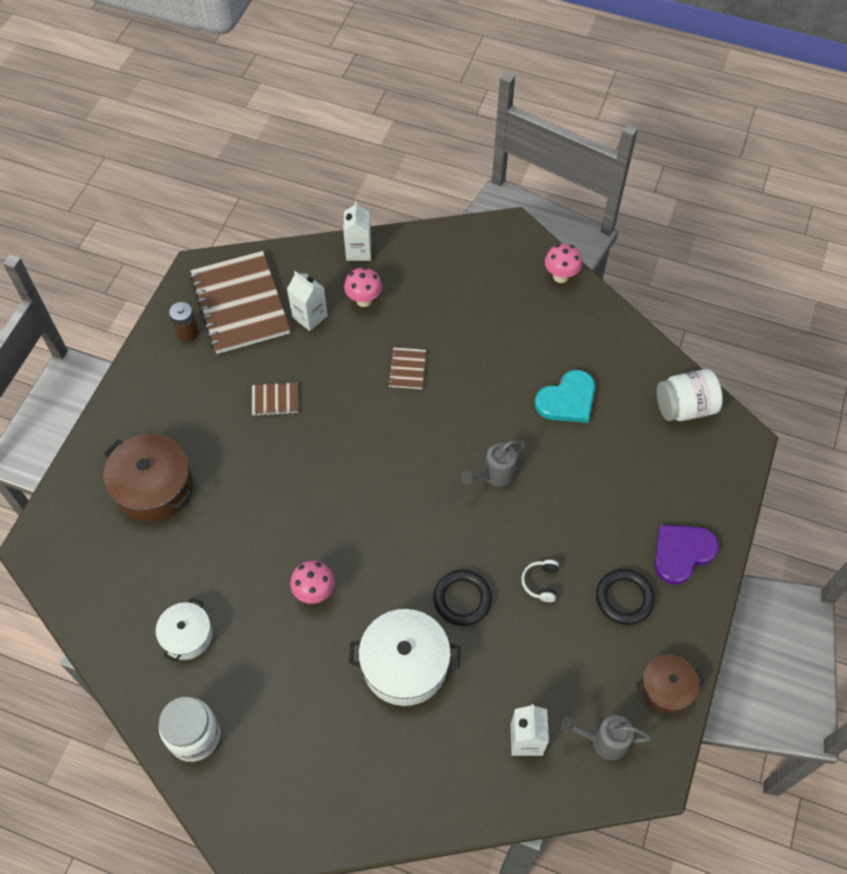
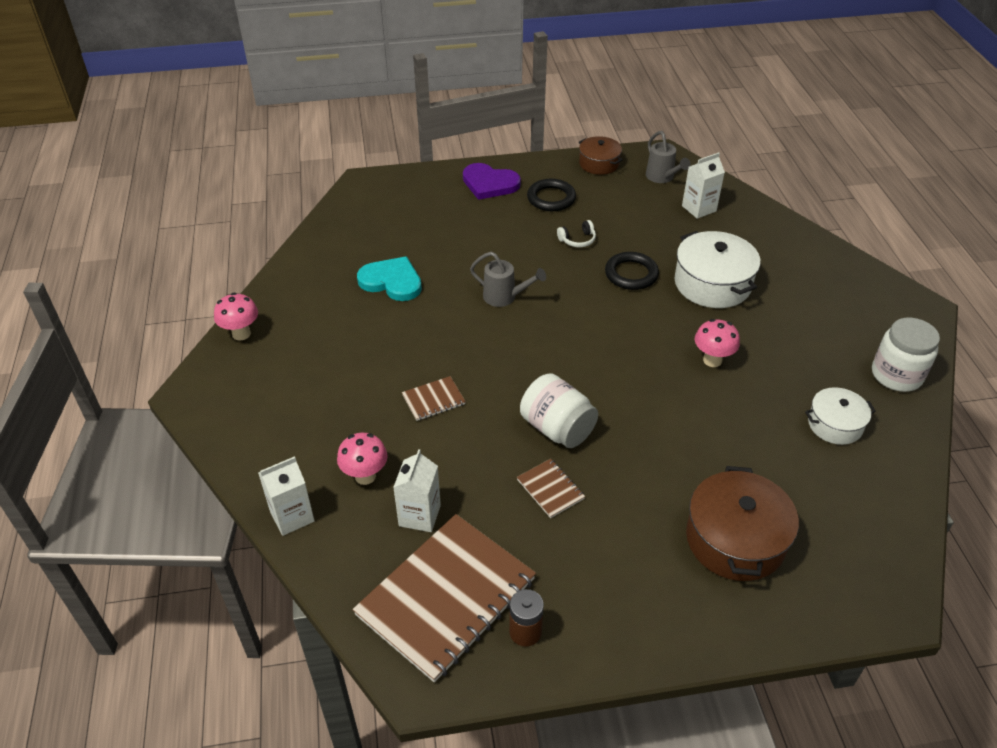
camera: 120 degrees left, 15 degrees down
white jar [657,369,723,421] -> white jar moved to [520,373,598,448]

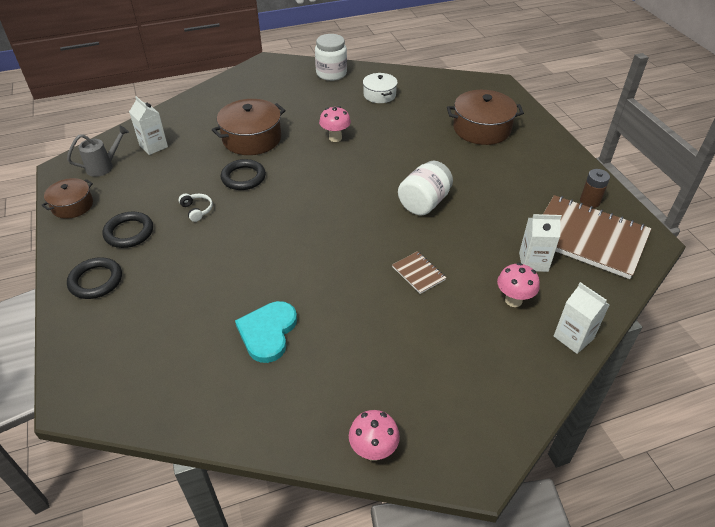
camera: 100 degrees left, 0 degrees up
purple heart [463,163,521,200] -> black ring [67,257,122,299]
grey watering can [470,252,546,307] -> none
brown notebook [517,459,585,518] -> none
white pot [674,231,760,308] -> brown pot [212,99,286,155]

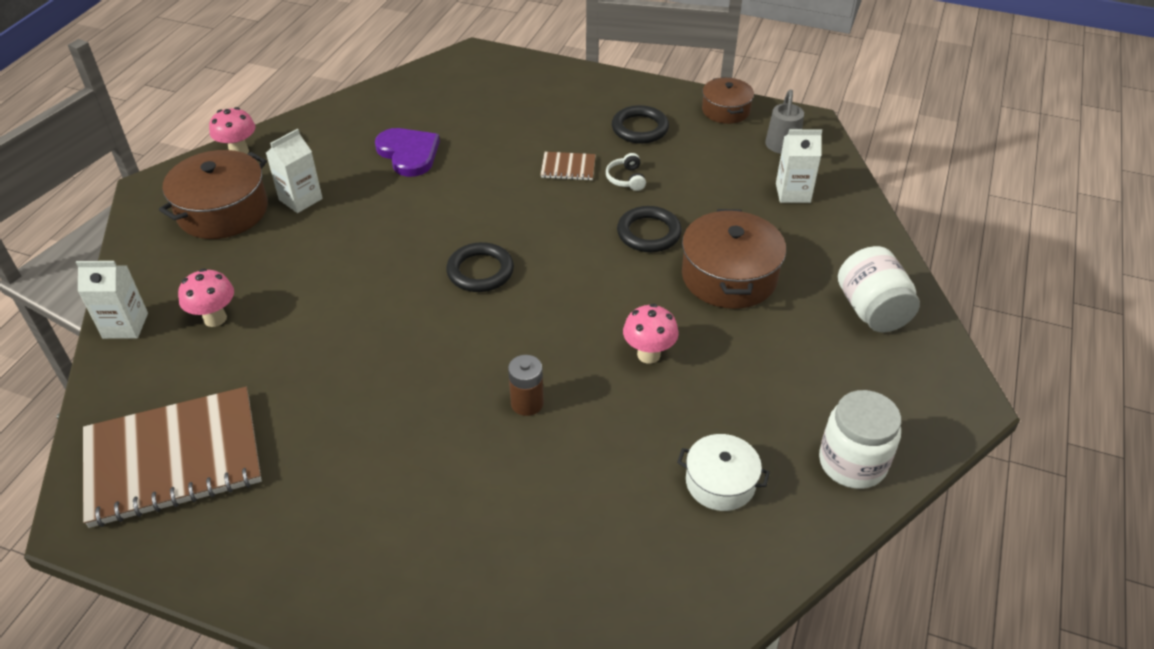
camera: 130 degrees right, 0 degrees up
black ring [67,257,122,299] -> black ring moved to [446,242,514,292]
white headphones [179,194,213,222] -> white headphones turned 75 degrees clockwise [606,153,646,191]
turquoise heart [235,301,297,363] -> purple heart [375,128,440,177]
brown notebook [392,251,446,294] -> brown notebook moved to [540,152,596,180]
white jar [398,161,453,215] -> white jar moved to [838,246,920,332]
brown pot [447,90,524,145] -> brown pot moved to [159,150,268,239]
white carton [519,214,562,272] -> white carton moved to [266,129,323,213]
brown battery [580,169,610,208] -> brown battery moved to [508,355,544,416]

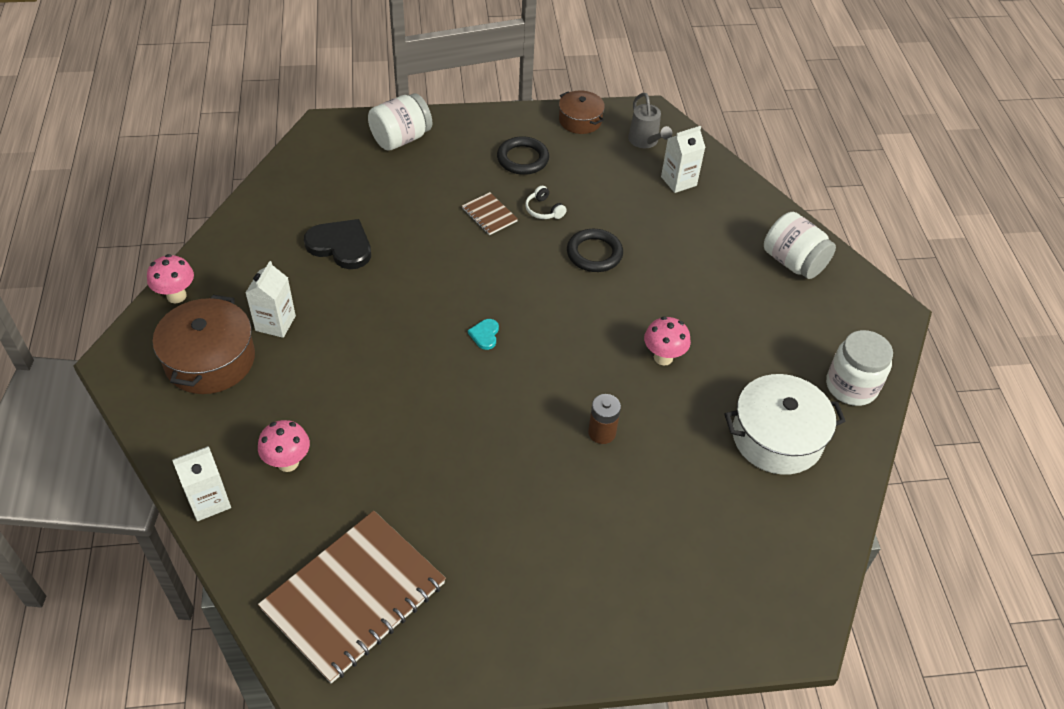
camera: 30 degrees left, 5 degrees up
purple heart [375,128,440,177] -> black heart [304,219,371,269]
black ring [446,242,514,292] -> turquoise heart [468,319,499,350]
brown notebook [540,152,596,180] -> brown notebook turned 75 degrees clockwise [462,192,518,235]
white pot [677,434,770,511] -> white pot [724,374,846,475], size x1.65
brown pot [682,209,786,309] -> none
none -> white jar [368,93,432,151]

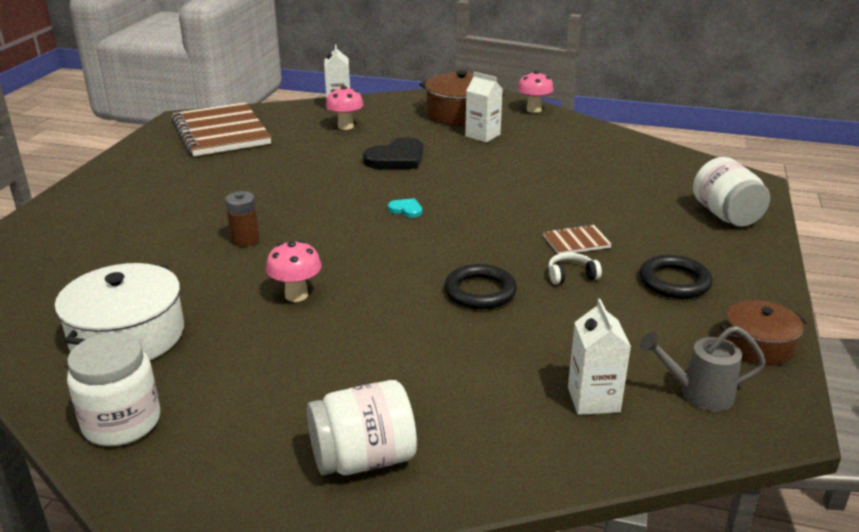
camera: 115 degrees right, 20 degrees down
black heart [304,219,371,269] -> black heart moved to [363,137,424,169]

